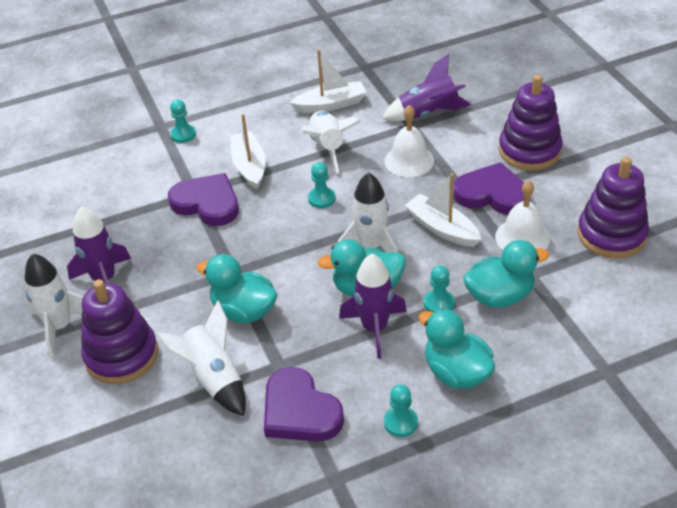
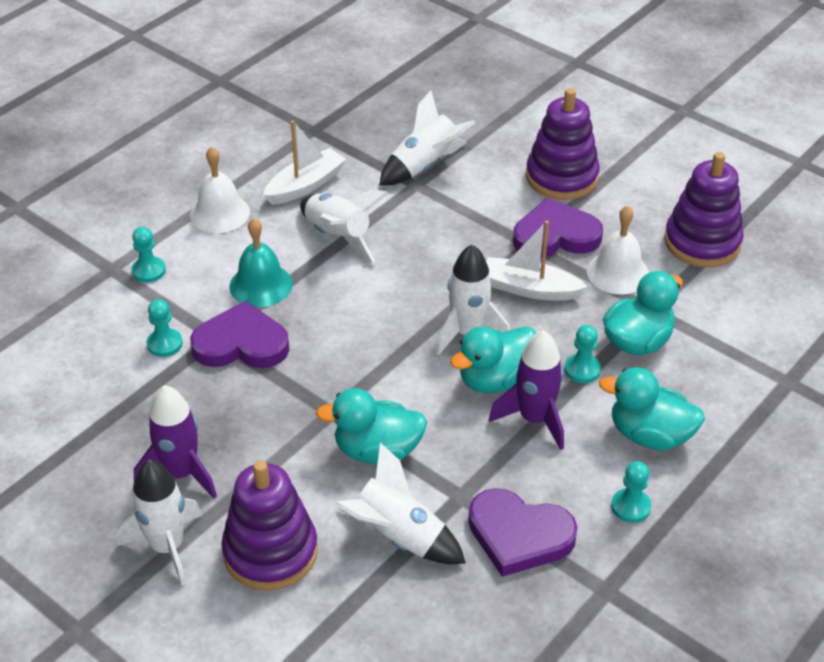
camera: 30 degrees left, 0 degrees up
white boat [230,114,266,189] -> turquoise bell [229,218,293,307]
turquoise pawn [308,162,336,208] -> turquoise pawn moved to [147,299,183,357]
purple rocket [382,54,471,121] -> white rocket [379,90,475,186]
white bell [385,105,434,177] -> white bell moved to [190,146,250,233]

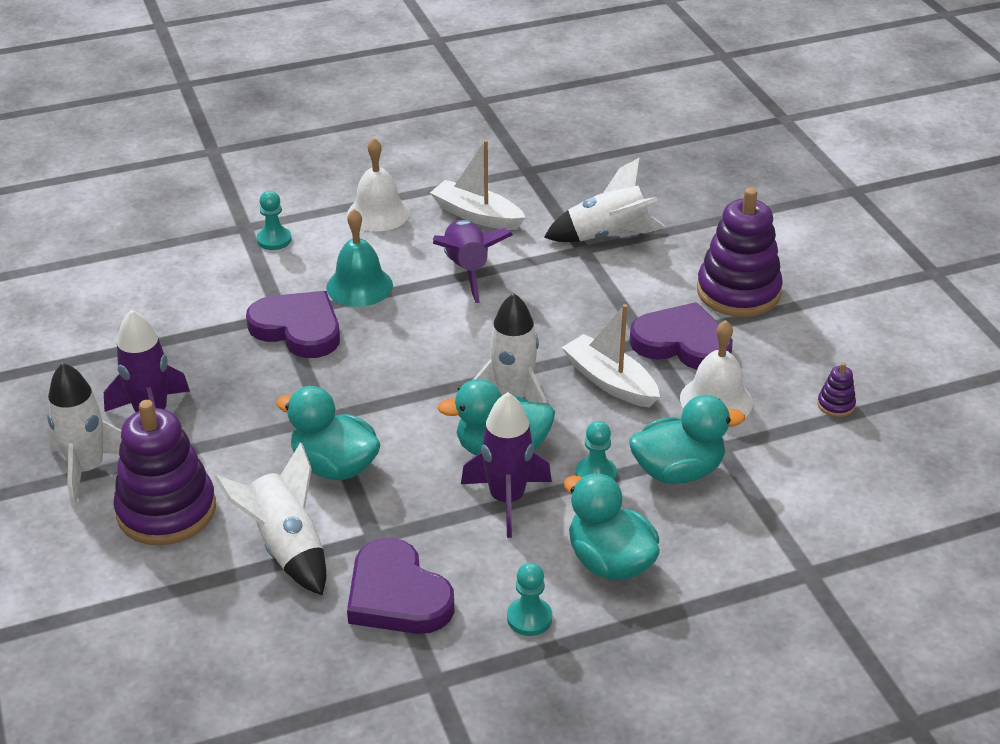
camera: 30 degrees right, 5 degrees down
turquoise pawn [147,299,183,357] -> none
white boat [263,120,346,205] -> white boat turned 135 degrees counterclockwise [430,140,526,230]
white rocket [300,189,389,263] -> purple rocket [433,220,513,303]
purple stacking toy [664,152,744,267] -> purple stacking toy [817,362,856,417], size x0.41

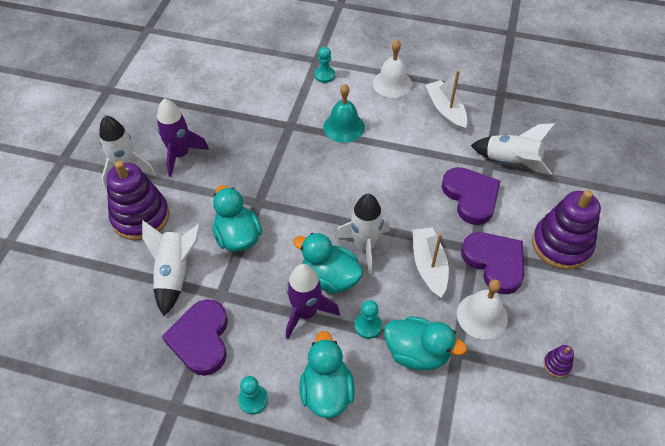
camera: 35 degrees right, 15 degrees up
purple heart [246,291,340,358] -> purple heart moved to [442,167,501,225]
purple rocket [433,220,513,303] -> none

